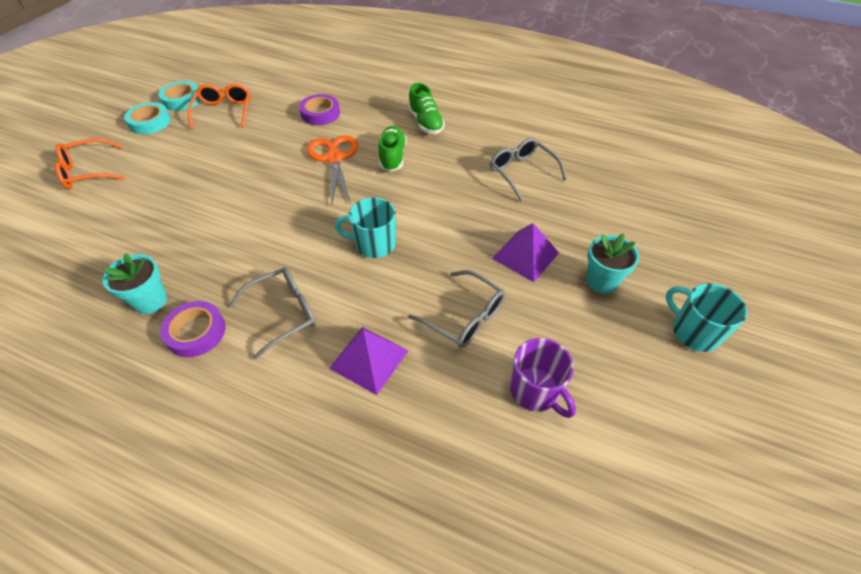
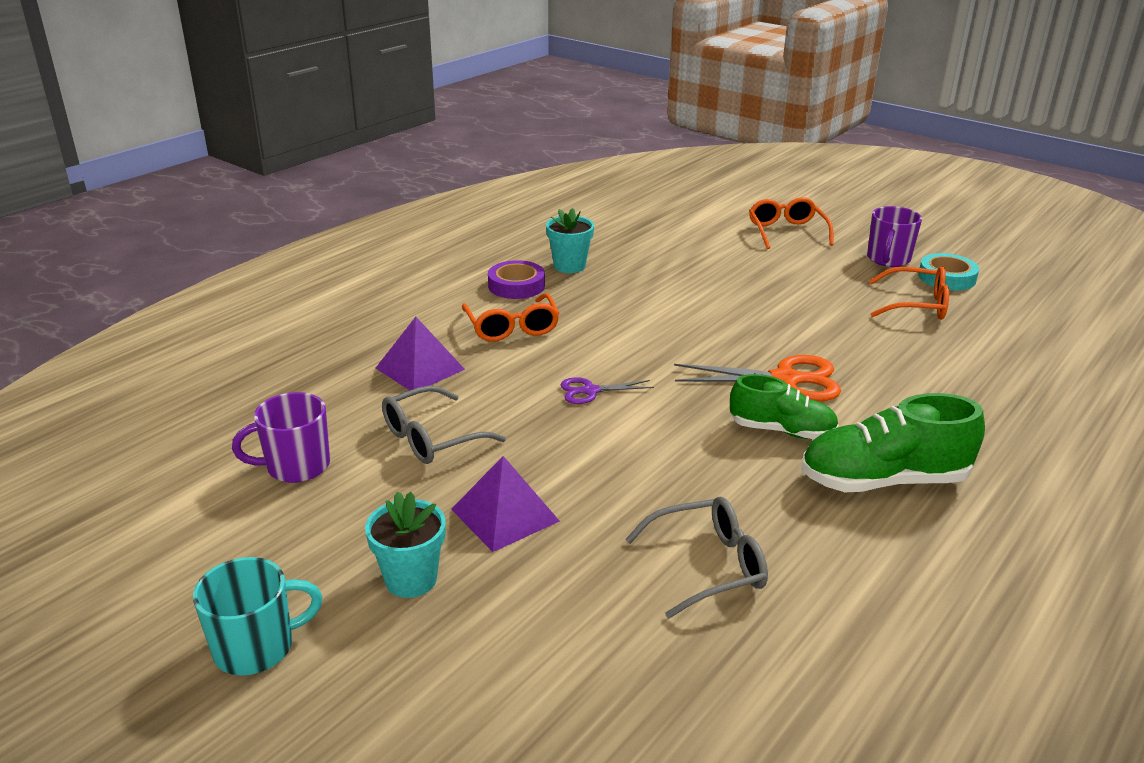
camera: 105 degrees right, 20 degrees down
turquoise tape [124,102,171,134] -> purple mug [867,206,922,267]
grey glasses [229,267,316,360] -> orange glasses [462,293,560,341]
purple tape [299,94,340,125] -> none
turquoise mug [335,198,396,258] -> purple scissors [560,377,654,404]
green shoe [408,83,445,134] -> green shoe [801,393,985,492], size x1.52

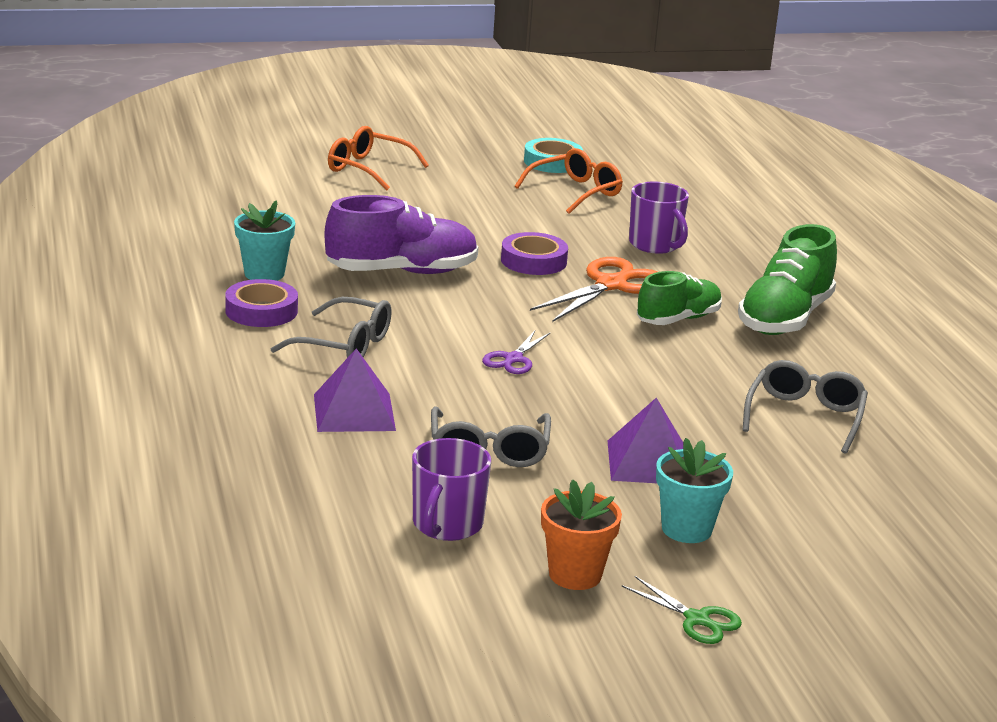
camera: 55 degrees left, 5 degrees down
turquoise mug [193,557,322,675] -> green scissors [622,576,742,644]
orange glasses [462,293,560,341] -> grey glasses [270,297,392,358]
purple mug [867,206,922,267] -> purple mug moved to [629,182,689,254]
none -> purple shoe [324,195,478,274]
none -> purple tape [501,232,568,275]
none -> orange flower pot [541,479,622,590]

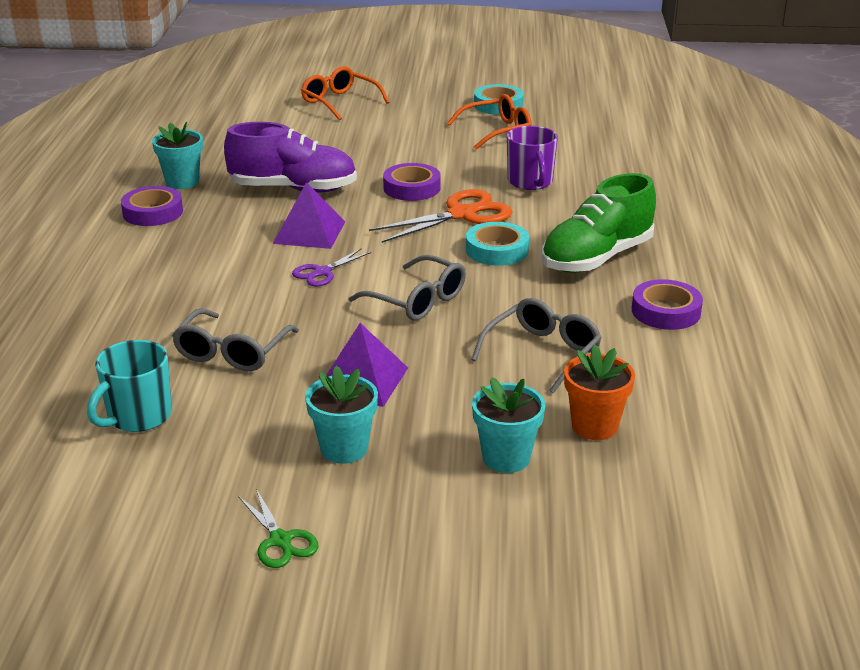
camera: 20 degrees right, 5 degrees up
grey glasses [270,297,392,358] -> grey glasses moved to [349,255,466,321]
purple pyramid [314,348,396,432] -> purple pyramid moved to [273,182,345,249]
purple mug [412,438,491,541] -> turquoise mug [87,340,172,432]
orange flower pot [541,479,622,590] -> orange flower pot moved to [564,344,635,440]
green shoe [637,271,722,325] -> turquoise tape [466,222,529,266]
none -> turquoise flower pot [472,377,545,473]
none -> purple tape [632,279,703,330]

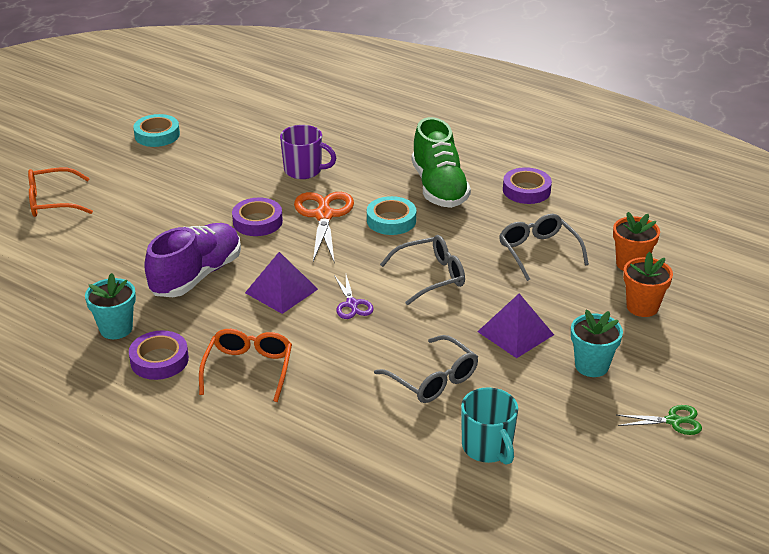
camera: 60 degrees left, 5 degrees up
orange glasses [447,94,532,150] -> orange glasses moved to [199,329,292,402]
turquoise flower pot [472,377,545,473] -> orange flower pot [623,252,673,317]

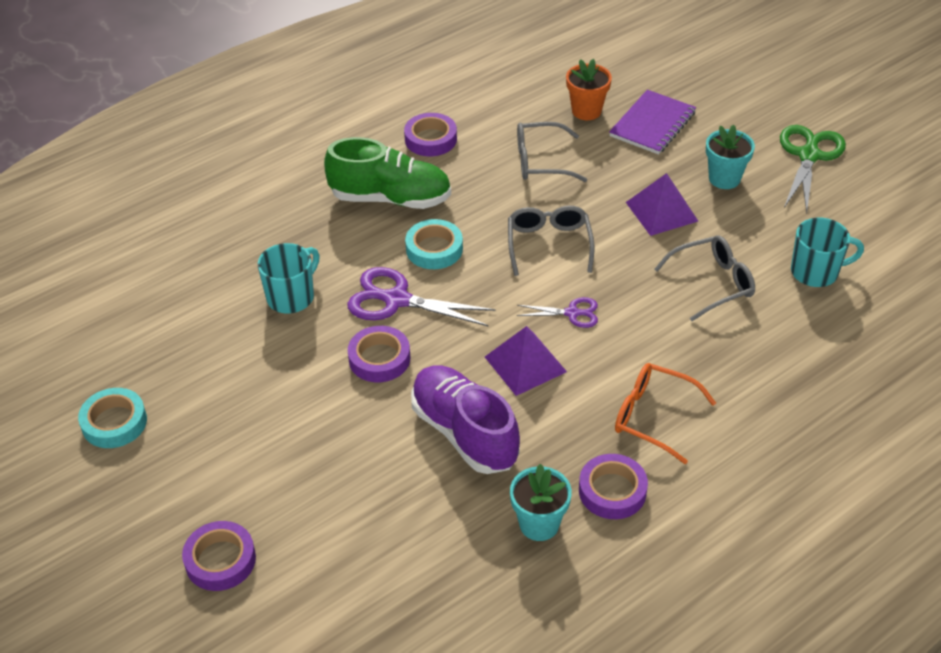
camera: 70 degrees left, 10 degrees up
orange glasses [28,168,93,217] -> purple tape [182,521,256,591]
purple mug [280,125,336,179] -> turquoise mug [258,243,320,314]
orange scissors [294,192,354,261] -> purple scissors [347,267,495,327]
green scissors [617,405,702,435] -> green scissors [780,125,846,213], size x1.80
orange flower pot [623,252,673,317] -> purple notebook [609,90,696,155]

